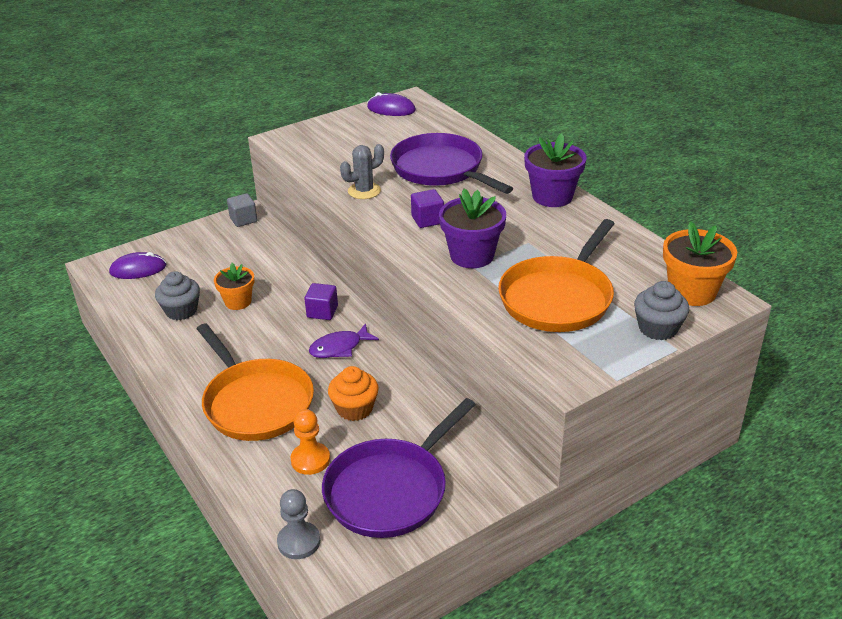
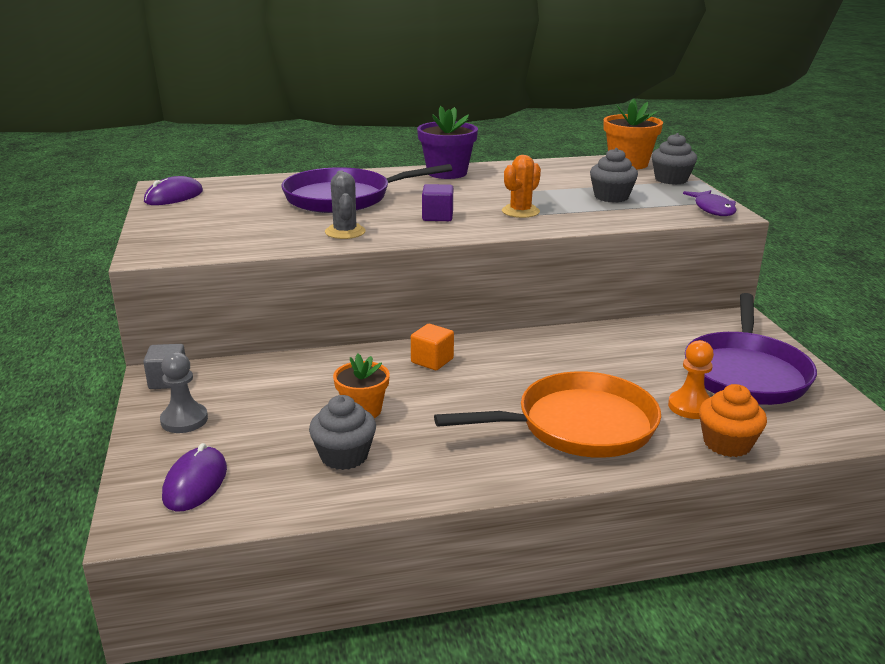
camera: 70 degrees left, 10 degrees down
grey pawn [277,489,320,559] -> grey pawn moved to [160,352,208,433]
purple cube [305,283,338,320] -> orange cube [411,324,454,370]
purple fish [309,323,379,358] -> purple fish moved to [683,190,736,216]
purple pan [322,398,476,538] -> purple pan turned 45 degrees clockwise [685,293,817,405]
orange cupcake [328,366,379,421] -> orange cupcake moved to [699,384,767,457]
purple flower pot [439,189,506,268] -> orange cactus [502,155,541,218]
orange pan [498,219,615,332] -> grey cupcake [590,148,638,203]

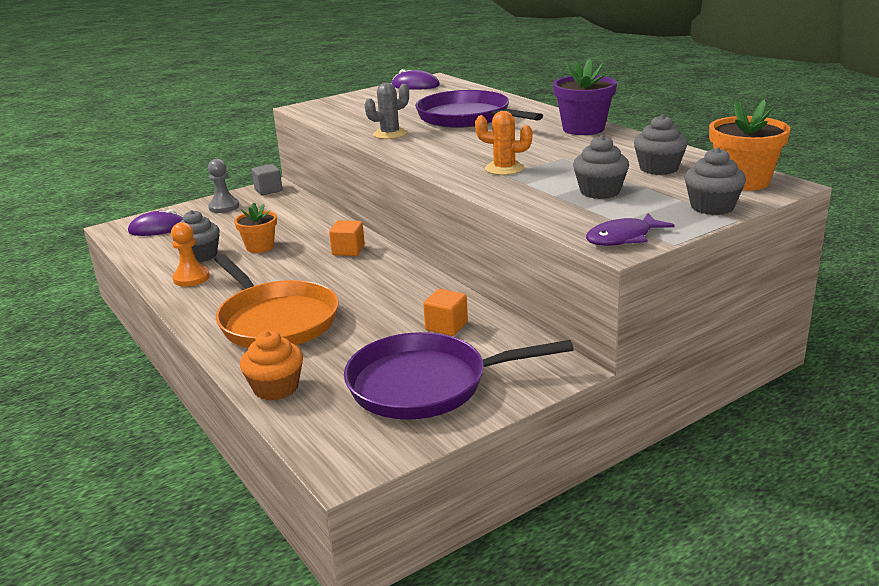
camera: 70 degrees right, 0 degrees up
purple cube [422,184,453,221] -> none
orange pawn [668,340,714,419] -> orange pawn moved to [171,222,210,287]
none -> orange cube [423,289,468,336]
none -> grey cupcake [634,115,688,175]

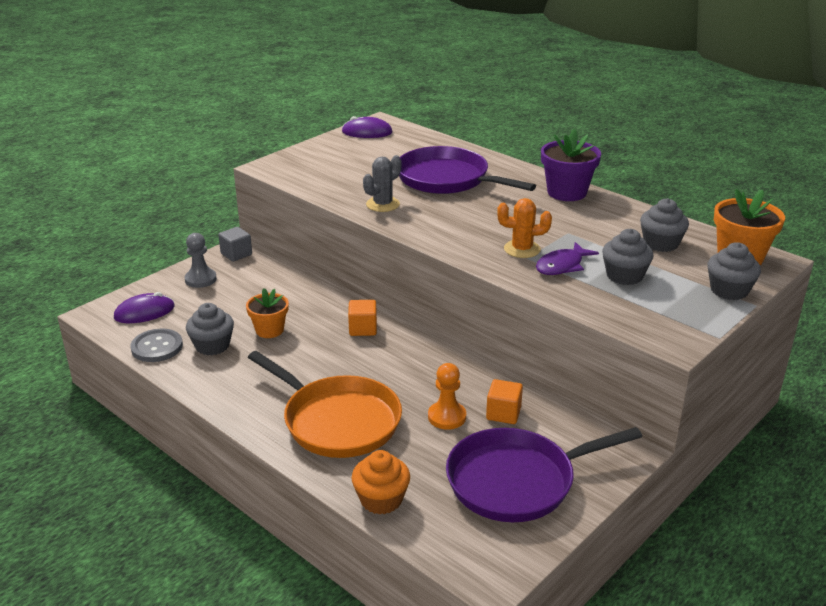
camera: 15 degrees left, 5 degrees up
orange pawn [171,222,210,287] -> orange pawn moved to [428,363,466,430]
purple fish [586,213,674,246] -> purple fish moved to [536,242,599,275]
none -> grey button [130,329,183,362]

